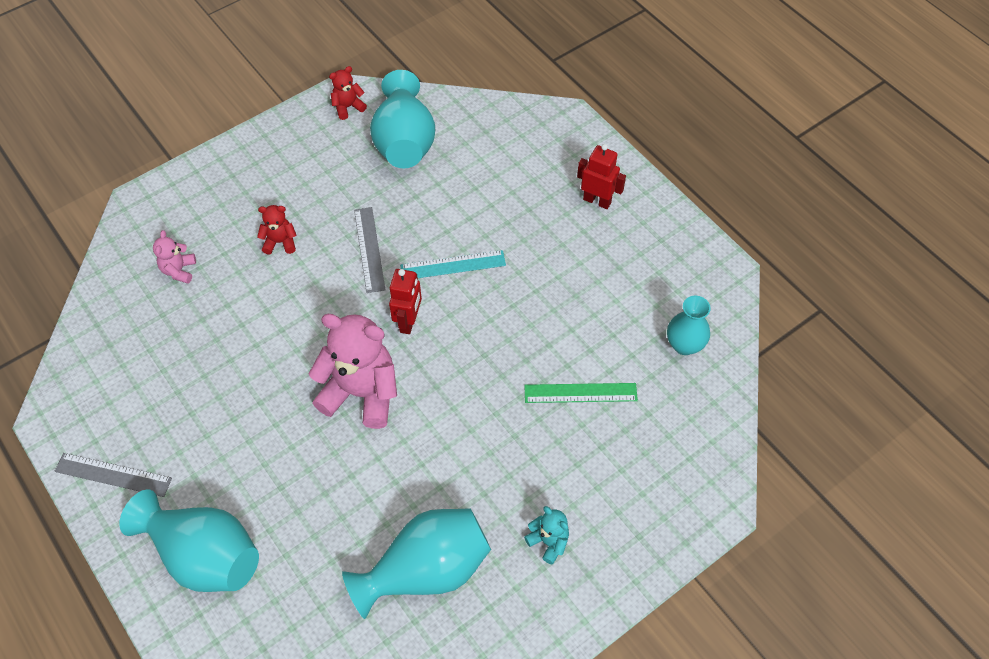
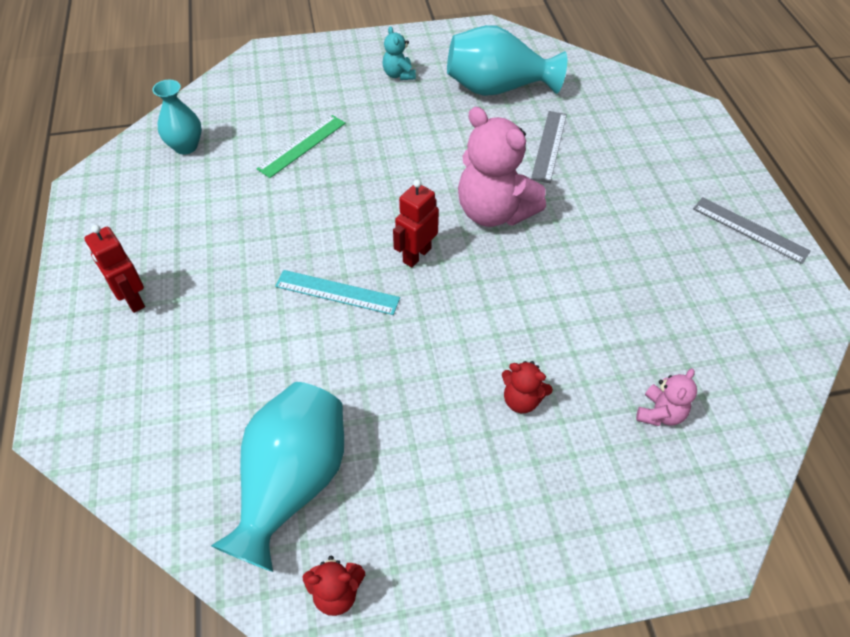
camera: 155 degrees left, 5 degrees down
turquoise vase [119,489,259,592] -> none
grey ruler [354,207,385,293] -> grey ruler moved to [531,111,567,183]
green ruler [524,383,638,403] -> green ruler turned 75 degrees counterclockwise [257,115,346,178]

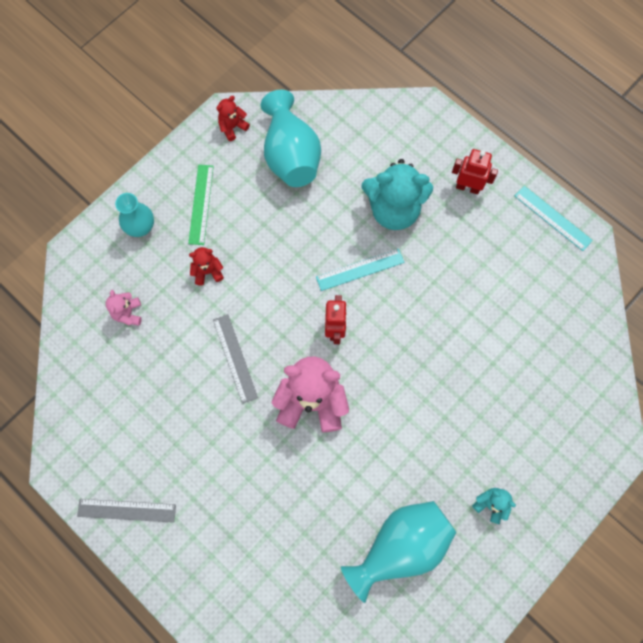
camera: 145 degrees right, 20 degrees up
turquoise vase [152,80,202,155] -> turquoise vase moved to [115,193,154,237]
green ruler [257,115,346,178] -> green ruler moved to [188,165,214,245]
grey ruler [531,111,567,183] -> grey ruler moved to [213,314,258,404]
none -> turquoise teddy bear [361,159,433,230]
none -> turquoise ruler [515,186,593,251]

